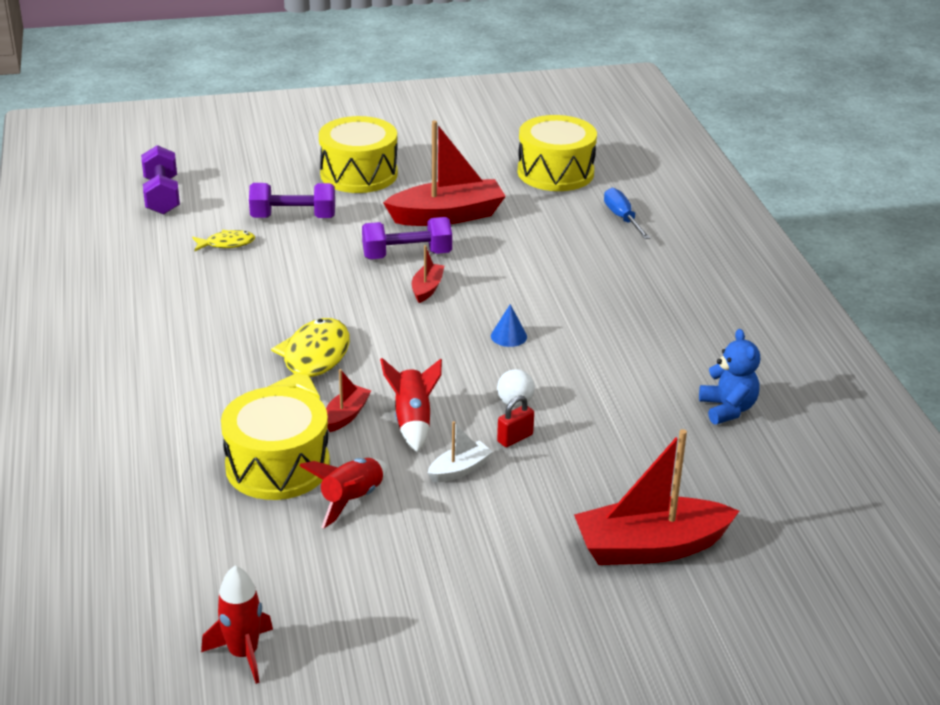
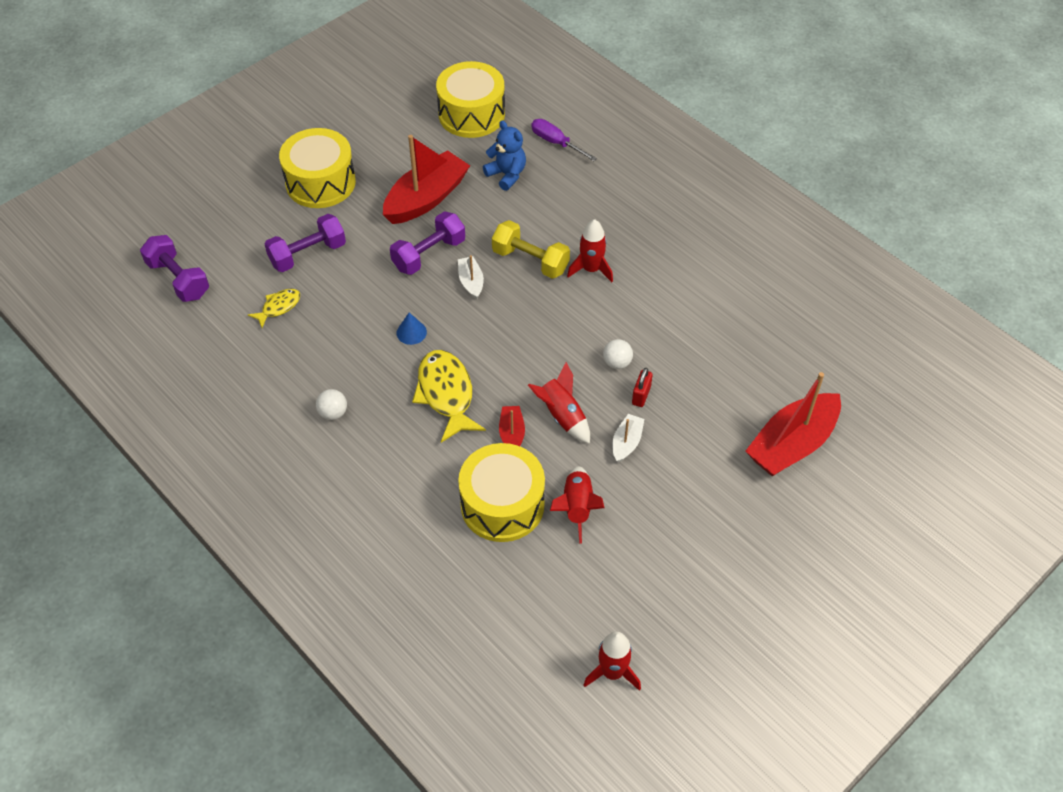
camera: 30 degrees left, 20 degrees up
red boat [412,245,444,303] -> white boat [458,255,484,300]
blue cone [491,304,527,347] -> blue cone moved to [397,313,427,345]
blue screwdriver [604,188,650,239] -> purple screwdriver [531,119,597,161]
blue teddy bear [699,329,760,424] -> blue teddy bear moved to [483,120,526,191]
none -> white ball [316,389,347,420]
none -> yellow dumbbell [492,220,570,279]
none -> red rocket [567,219,613,282]

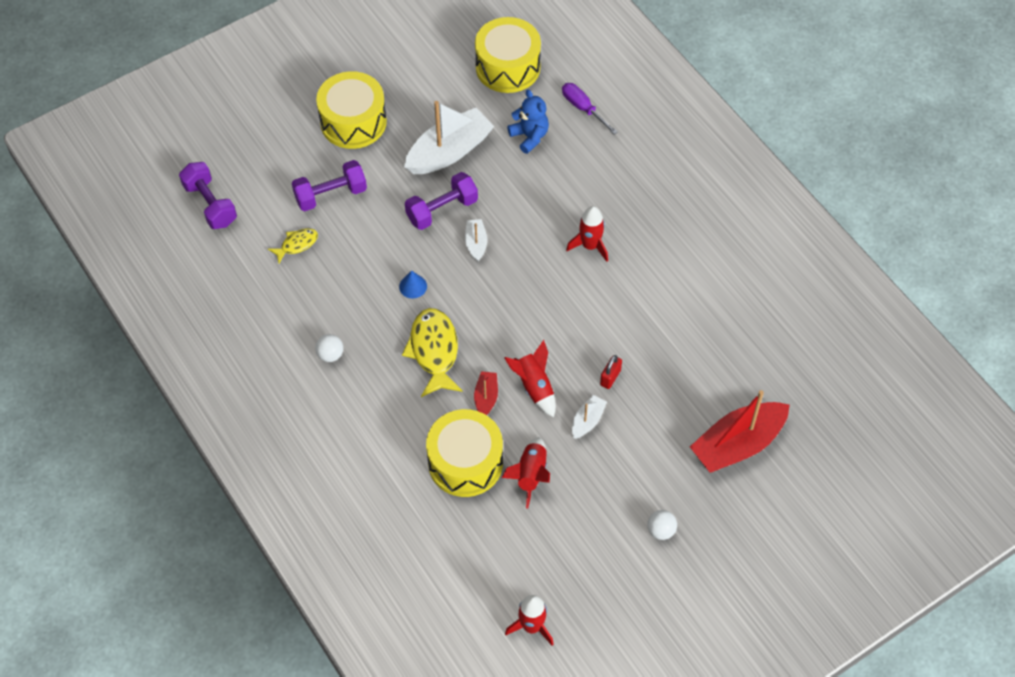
camera: 10 degrees right, 5 degrees up
red boat [383,135,470,224] -> white boat [404,101,495,174]
yellow dumbbell [492,220,570,279] -> none
white ball [603,339,633,369] -> white ball moved to [647,510,677,540]

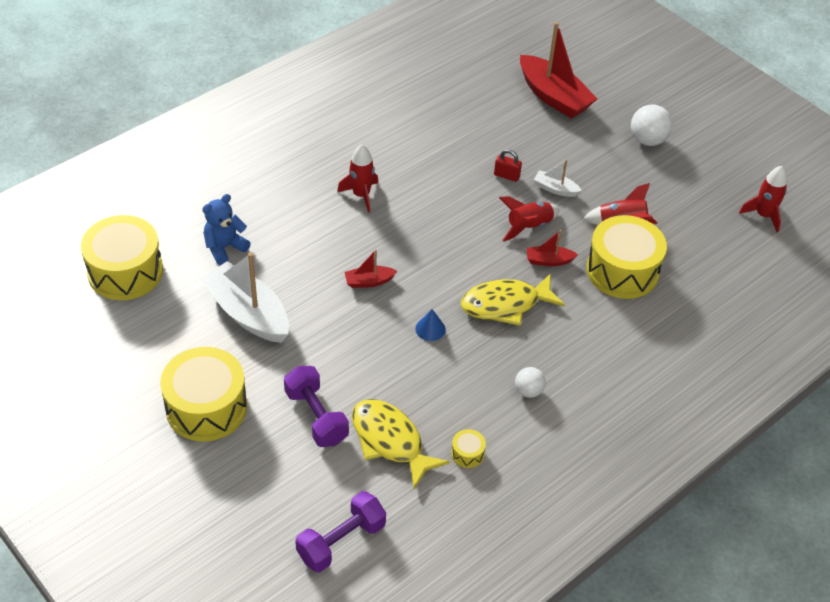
camera: 100 degrees left, 10 degrees down
yellow fish [268,228,318,263] -> yellow fish [352,399,450,489], size x1.85
purple dumbbell [405,172,478,230] -> none
white boat [465,219,487,261] -> red boat [345,250,397,288]
purple screwdriver [562,83,618,135] -> none
white ball [647,510,677,540] -> white ball [631,105,672,146], size x1.60
none -> yellow drum [451,429,486,468]

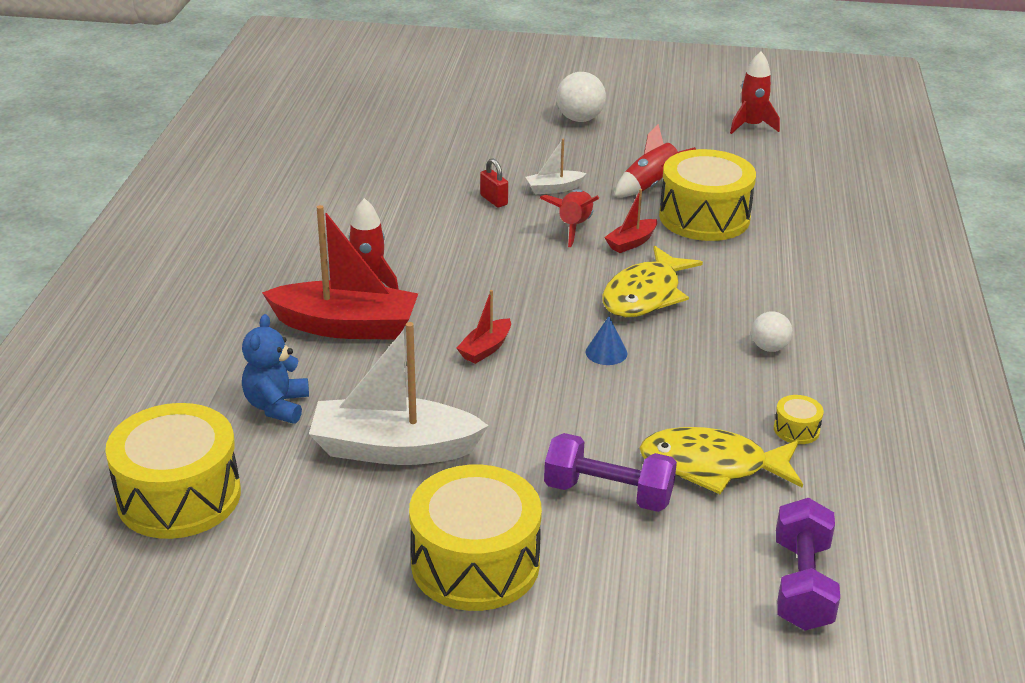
camera: 40 degrees left, 15 degrees down
red padlock [494,149,522,182] -> red padlock turned 75 degrees clockwise [480,158,508,207]
red boat [520,22,598,119] -> red boat moved to [262,205,418,340]

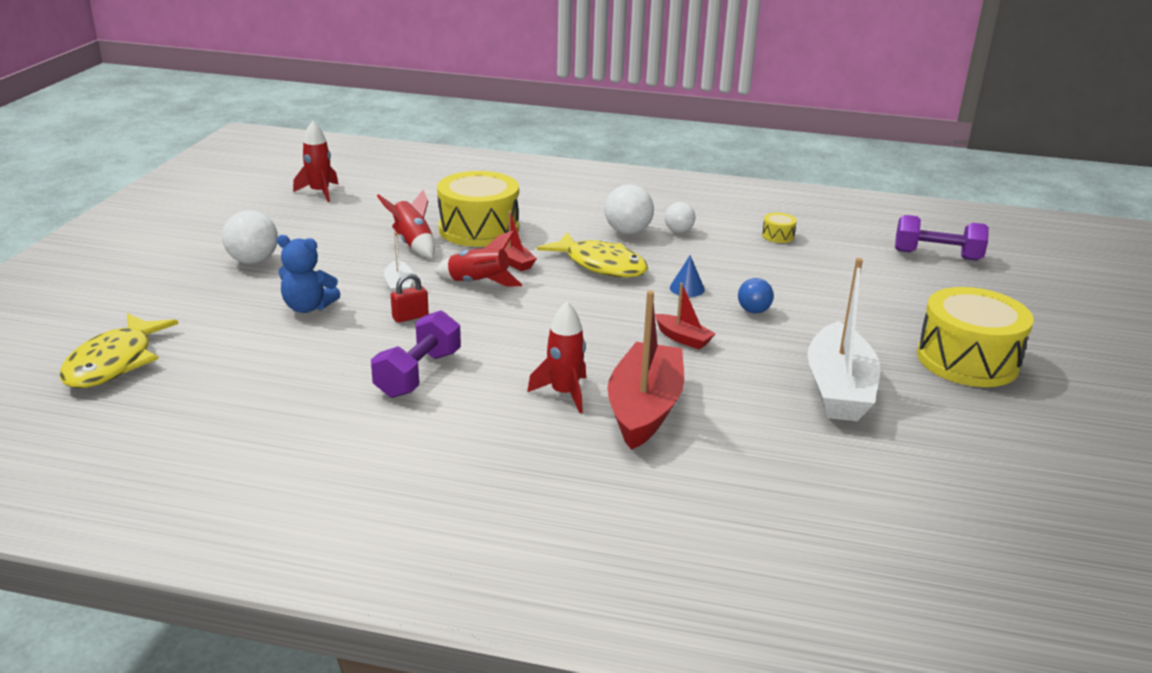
camera: 85 degrees left, 5 degrees down
yellow drum [105,403,241,539] -> none
blue teddy bear [242,314,309,424] -> blue teddy bear moved to [277,235,340,313]
purple dumbbell [544,433,677,512] -> purple dumbbell moved to [371,310,461,398]
yellow fish [639,427,803,494] -> yellow fish moved to [59,313,178,388]
none -> white ball [605,184,654,234]
none -> blue ball [738,278,774,313]

